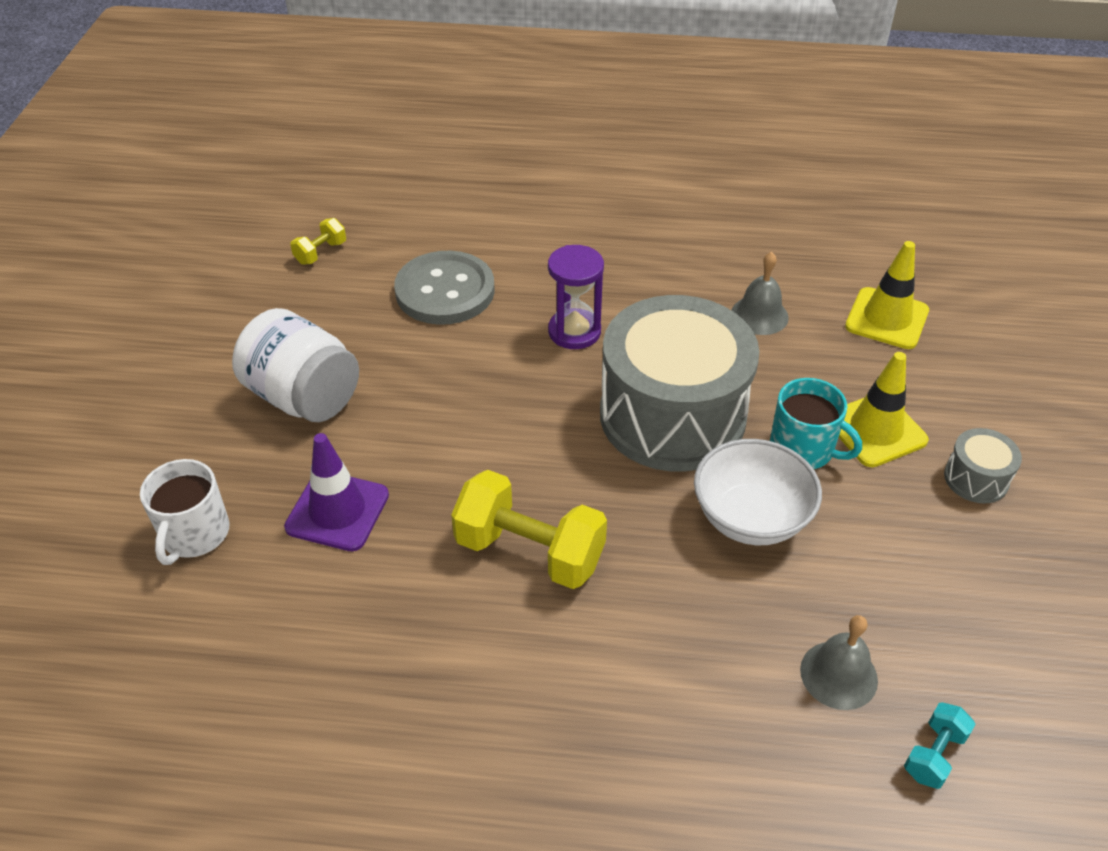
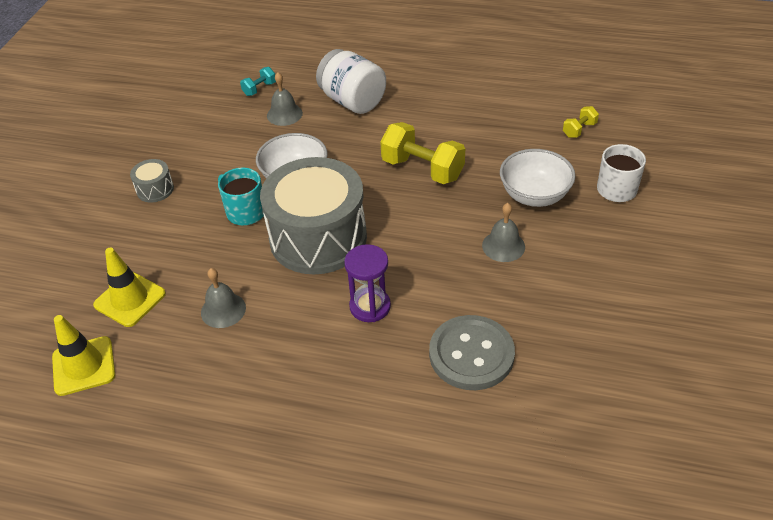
camera: 170 degrees left, 0 degrees up
white jar [232,308,359,422] -> white jar moved to [316,49,386,114]
purple traffic cone [284,433,389,551] -> white bowl [500,149,575,207]
yellow dumbbell [290,218,346,265] -> yellow dumbbell moved to [563,106,599,138]
yellow traffic cone [839,352,929,467] -> yellow traffic cone moved to [52,315,115,396]
none -> grey bell [482,203,525,262]

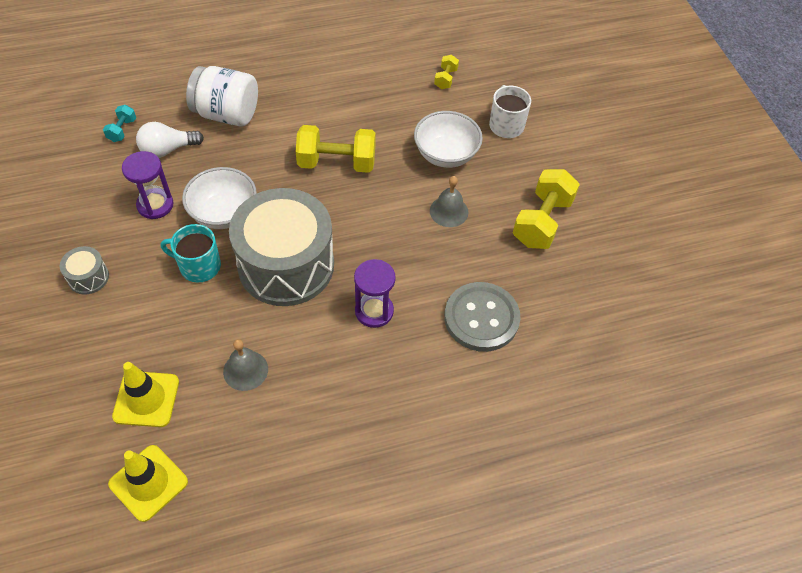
camera: 35 degrees left, 10 degrees up
grey bell [267,72,303,126] -> white light bulb [136,122,204,158]
none -> purple hourglass [122,151,174,219]
none -> yellow dumbbell [513,169,580,249]

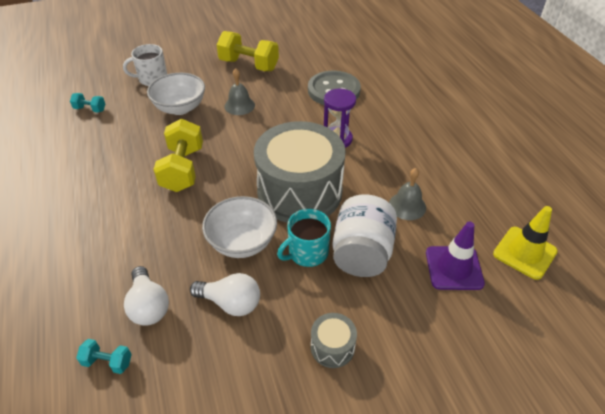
camera: 90 degrees left, 10 degrees down
yellow traffic cone [112,362,179,427] -> purple traffic cone [426,221,485,290]
purple hourglass [122,151,174,219] -> white light bulb [190,273,260,316]
turquoise mug [161,224,221,283] -> turquoise mug turned 45 degrees clockwise [277,209,331,267]
white jar [186,66,258,127] -> white jar moved to [332,195,397,277]
yellow dumbbell [434,55,459,89] -> turquoise dumbbell [70,93,105,112]

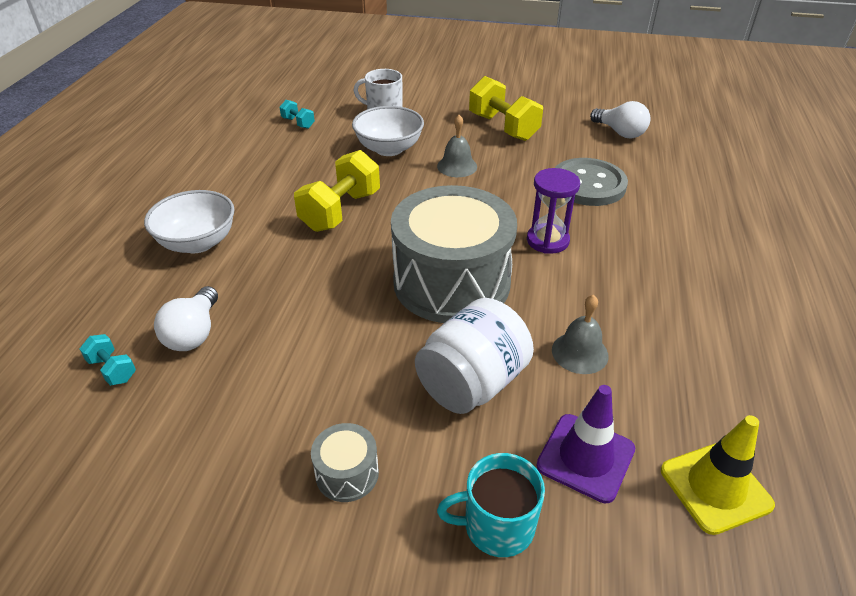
camera: 30 degrees right, 5 degrees down
white light bulb [190,273,260,316] -> white light bulb moved to [590,101,650,138]
white bowl [202,196,277,258] -> white bowl moved to [144,190,235,253]
turquoise mug [277,209,331,267] -> turquoise mug moved to [437,453,545,557]

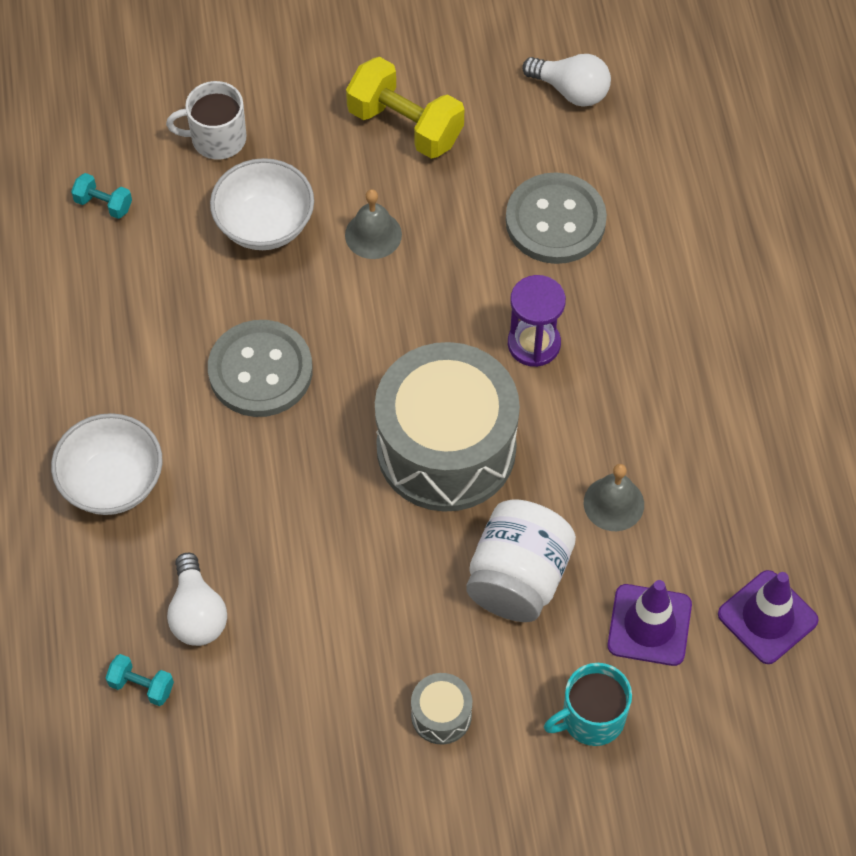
camera: 20 degrees left, 20 degrees up
yellow dumbbell [294,150,380,232] -> grey button [208,320,313,417]
yellow traffic cone [661,415,775,535] -> purple traffic cone [718,570,819,664]

